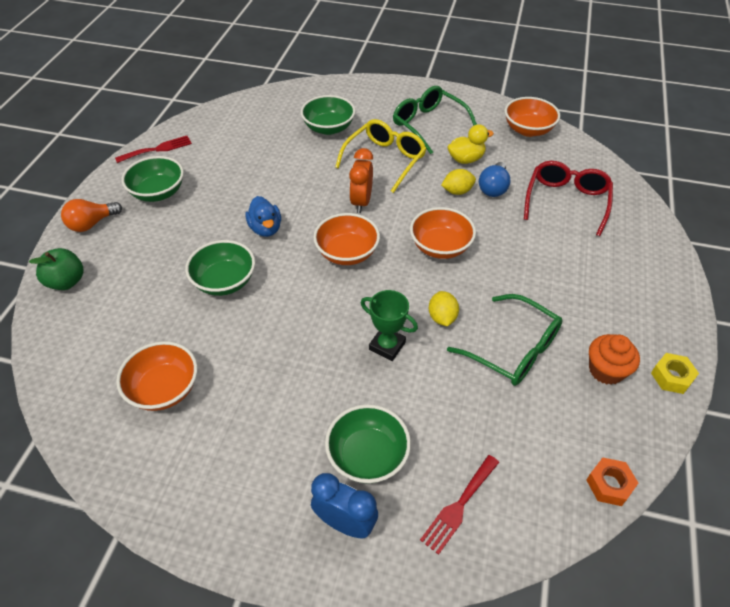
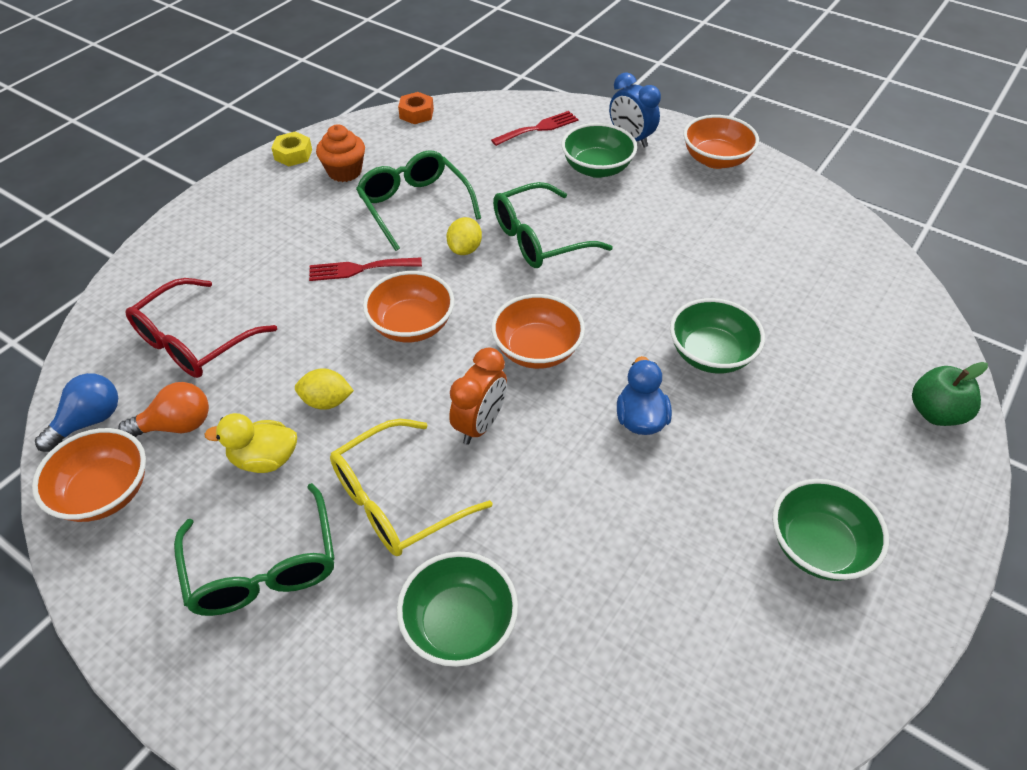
camera: 160 degrees left, 0 degrees up
orange light bulb [61,199,122,232] -> orange light bulb moved to [118,382,209,437]
red fork [115,136,192,163] -> red fork moved to [309,257,422,281]
orange bowl [116,341,198,411] -> orange bowl moved to [683,115,759,169]
green trophy [361,290,418,361] -> green glasses [493,182,613,268]
blue light bulb [479,162,511,197] -> blue light bulb moved to [35,373,118,452]

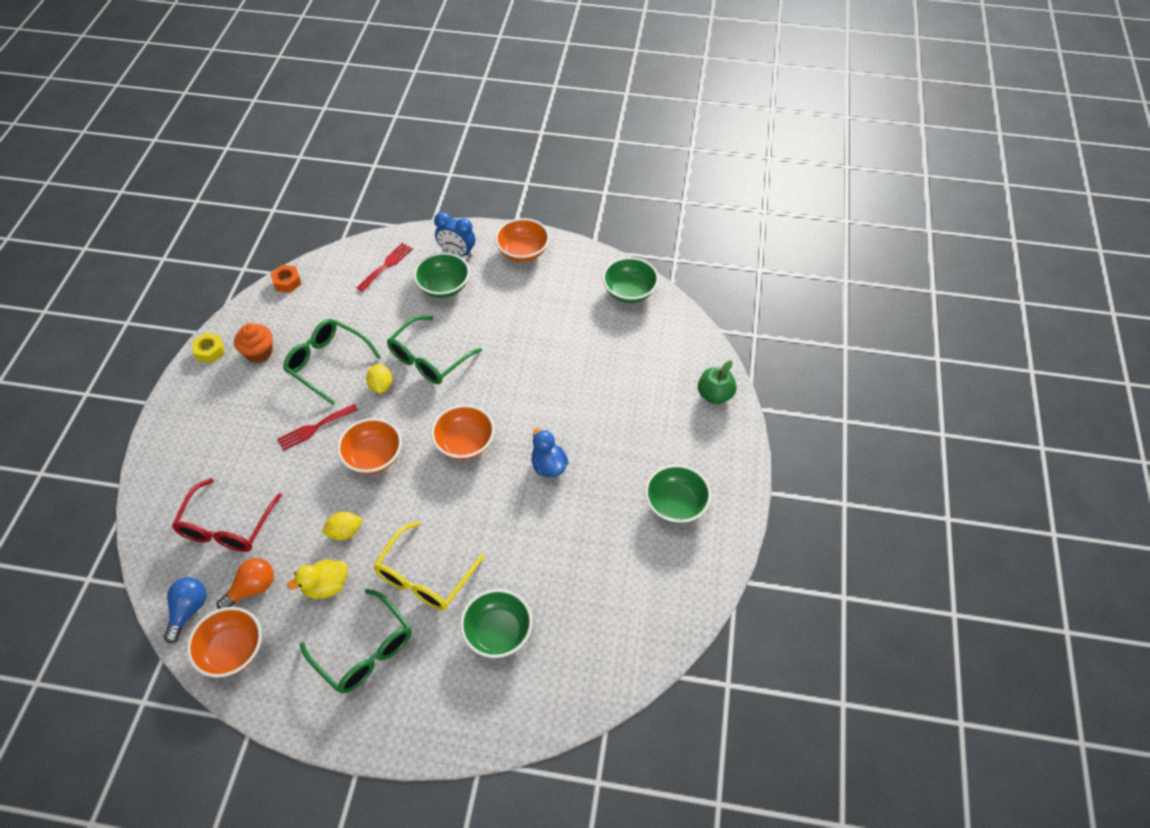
camera: 25 degrees left, 5 degrees up
orange clock [449,347,507,445] -> none
green bowl [670,298,765,374] -> green bowl moved to [602,257,659,303]

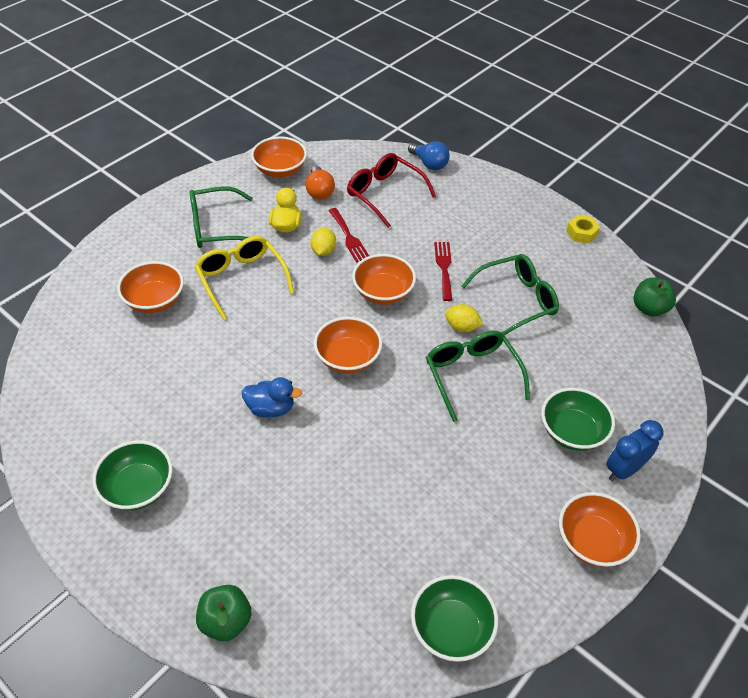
camera: 120 degrees right, 5 degrees down
blue light bulb [164,577,206,643] -> blue light bulb moved to [408,141,450,170]
orange cupcake [234,323,273,363] -> none
orange nut [270,265,301,293] -> green apple [634,277,676,317]
red fork [357,243,413,292] -> red fork moved to [328,208,369,263]
green bowl [460,589,533,658] -> orange bowl [117,261,184,313]

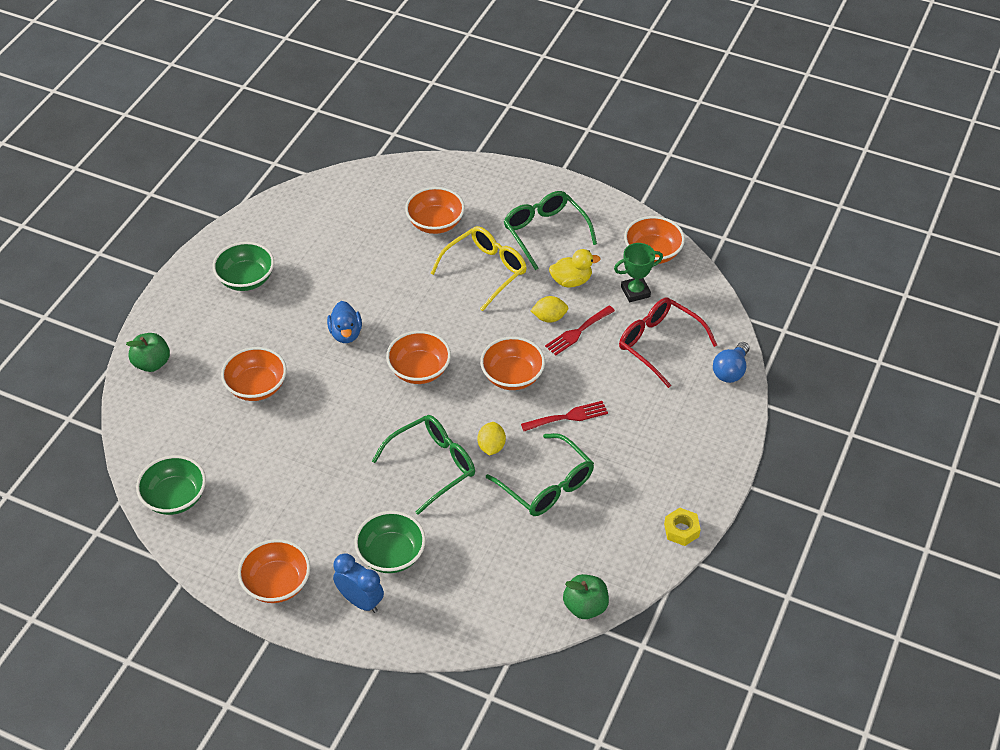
camera: 75 degrees right, 0 degrees up
orange light bulb [305,166,335,200] -> green trophy [614,243,663,302]
red glasses [347,153,436,228] -> red glasses turned 75 degrees counterclockwise [619,297,717,388]
none -> orange bowl [221,347,287,401]

